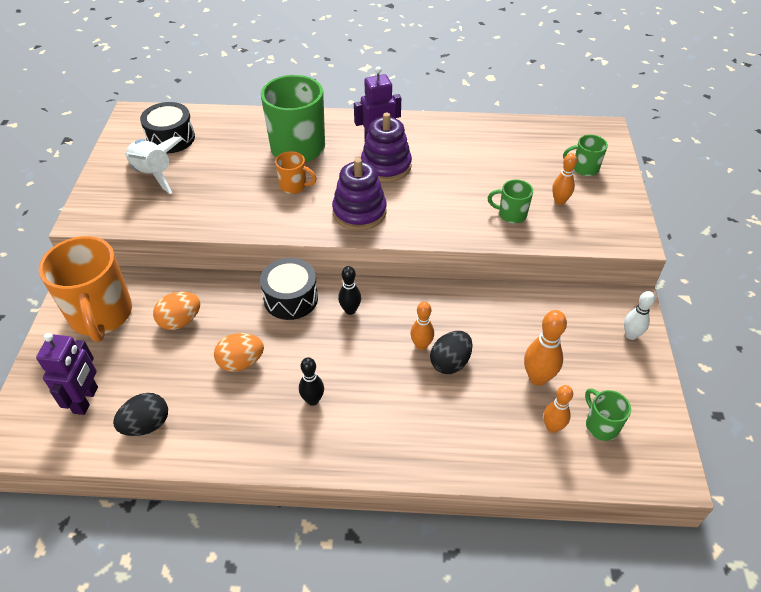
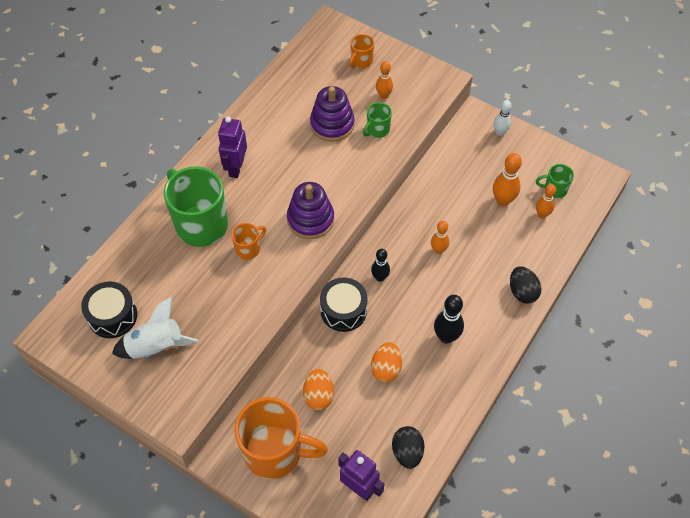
camera: 60 degrees left, 10 degrees up
black bowling pin [299,357,324,406] -> black bowling pin [434,295,464,344], size x1.51
purple stacking toy [361,112,412,182] -> purple stacking toy moved to [310,86,355,142]
black egg [430,331,473,374] -> black egg moved to [510,267,541,303]
green mug [563,135,608,176] -> orange mug [349,34,374,69]

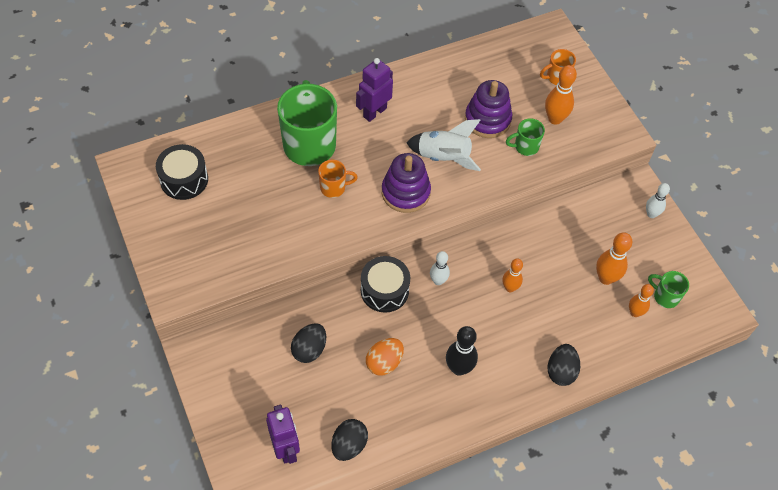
camera: 30 degrees right, 0 degrees up
white rocket [112,297,198,359] -> white rocket moved to [407,119,481,171]
orange mug [234,397,328,479] -> none
orange egg [303,369,334,410] -> black egg [291,323,326,363]
black bowling pin [371,249,390,282] -> white bowling pin [430,251,450,285]
orange bowling pin [376,61,393,99] -> orange bowling pin [545,65,577,125], size x1.51

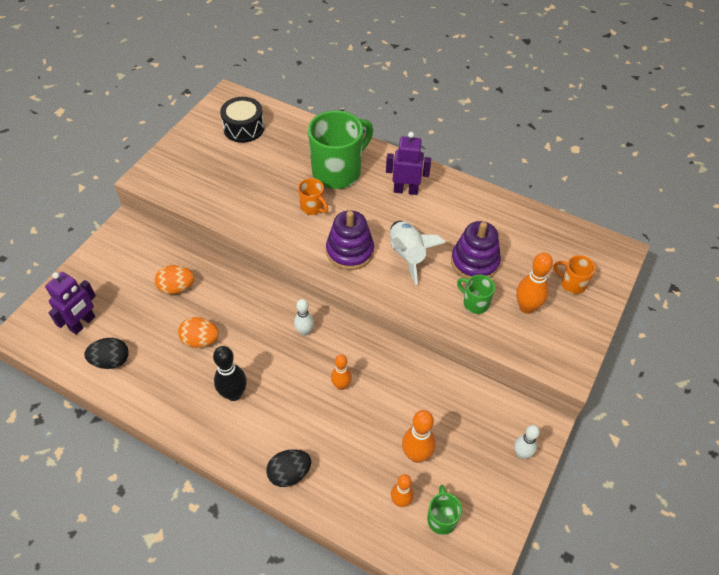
camera: 55 degrees right, 5 degrees down
black egg [291,323,326,363] -> orange egg [155,265,194,294]
black drum [361,256,410,313] -> none

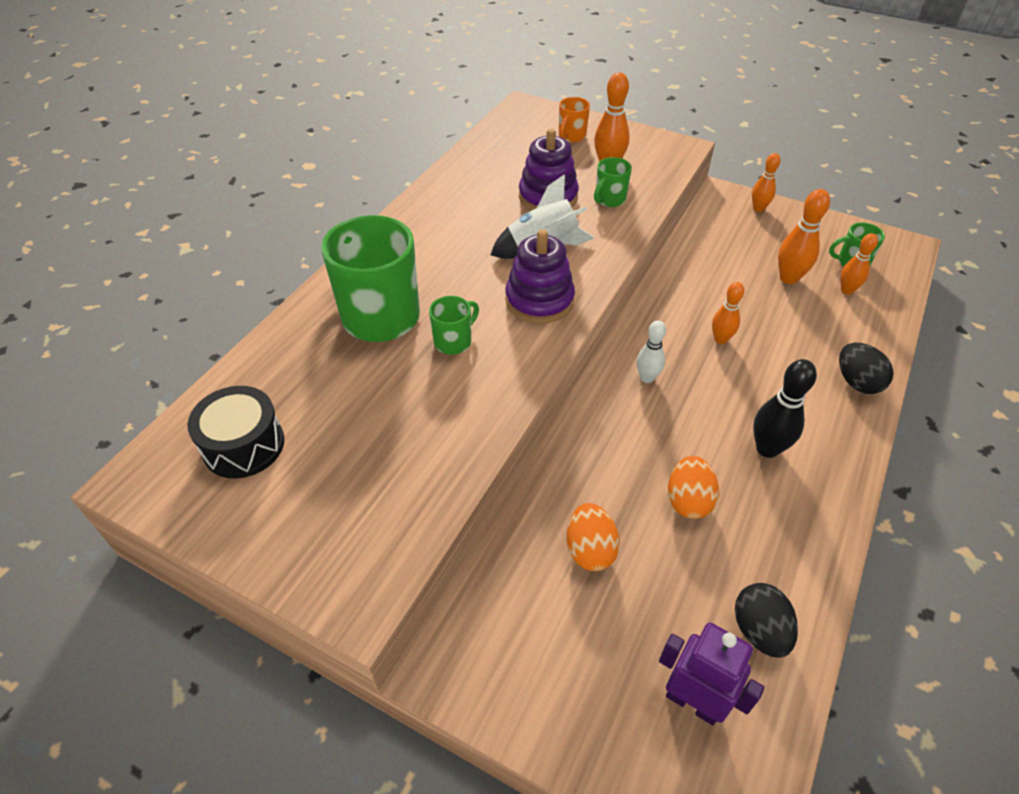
camera: 90 degrees left, 5 degrees down
orange mug [298,178,328,215] -> green mug [429,296,479,355]
purple robot [386,132,431,195] -> none
white bowling pin [514,425,540,459] -> orange bowling pin [752,153,780,212]

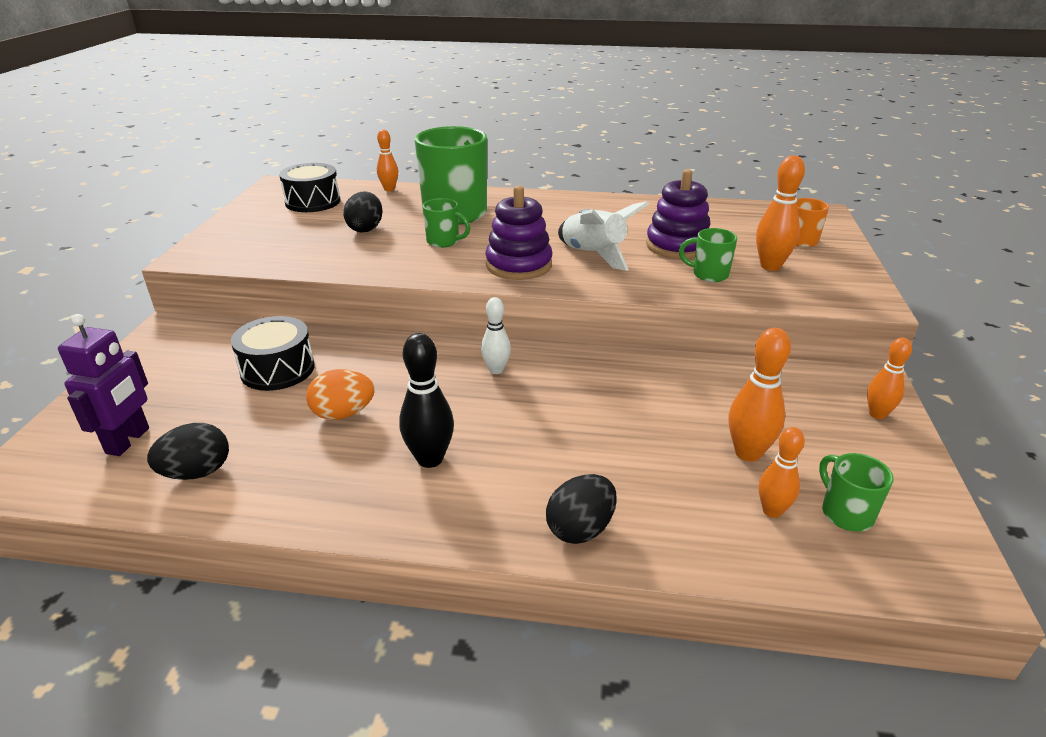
camera: 70 degrees right, 15 degrees down
orange egg [567,503,620,571] -> black drum [231,316,315,391]
orange bowling pin [712,282,744,344] -> orange bowling pin moved to [377,129,398,191]
none -> black egg [343,191,383,232]

